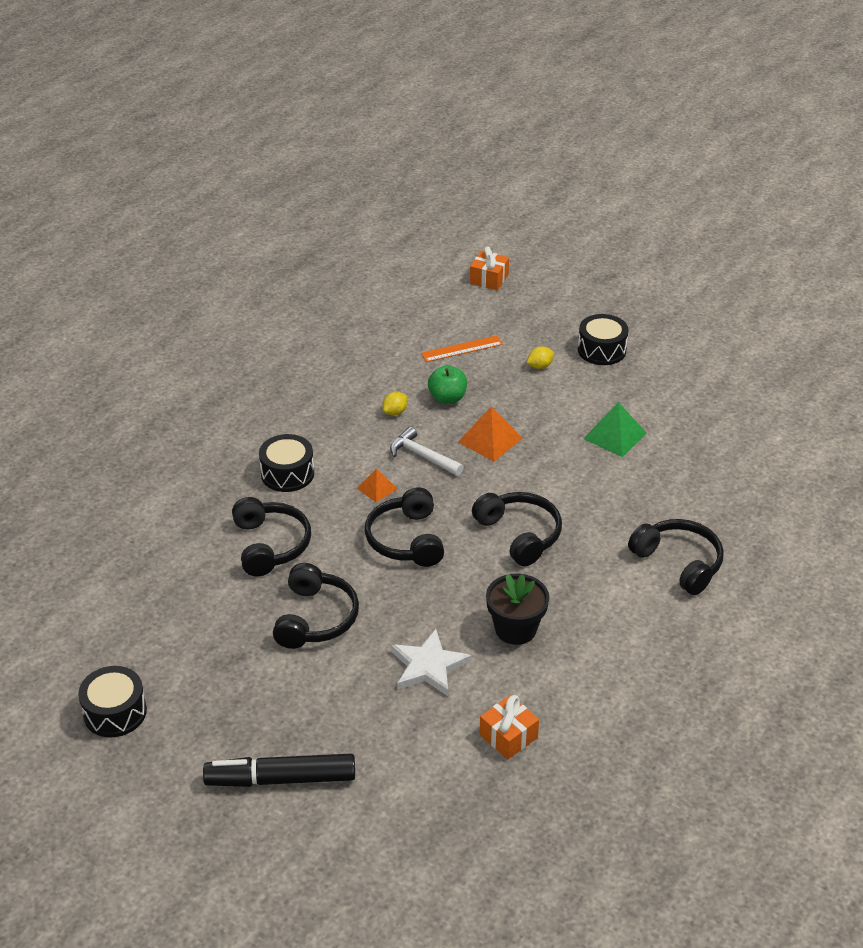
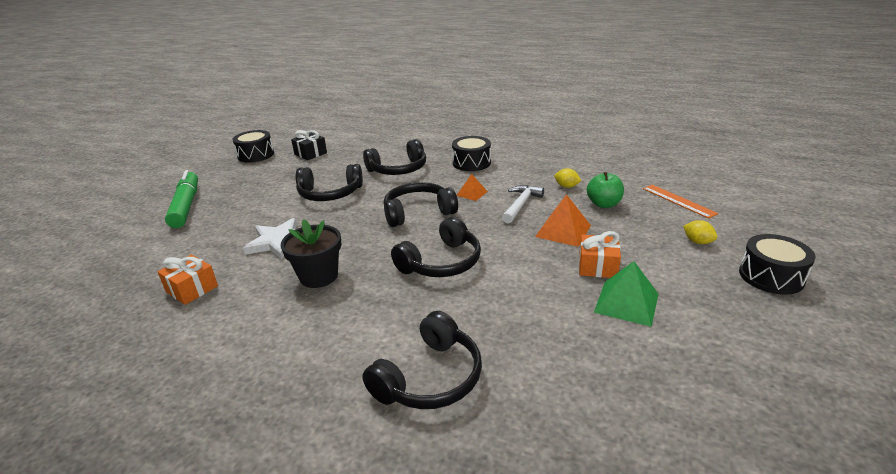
camera: 80 degrees right, 10 degrees down
black marker [203,753,355,787] -> green marker [165,170,198,228]
orange gift [470,247,509,290] -> orange gift moved to [579,231,621,278]
none -> black gift [291,130,327,160]

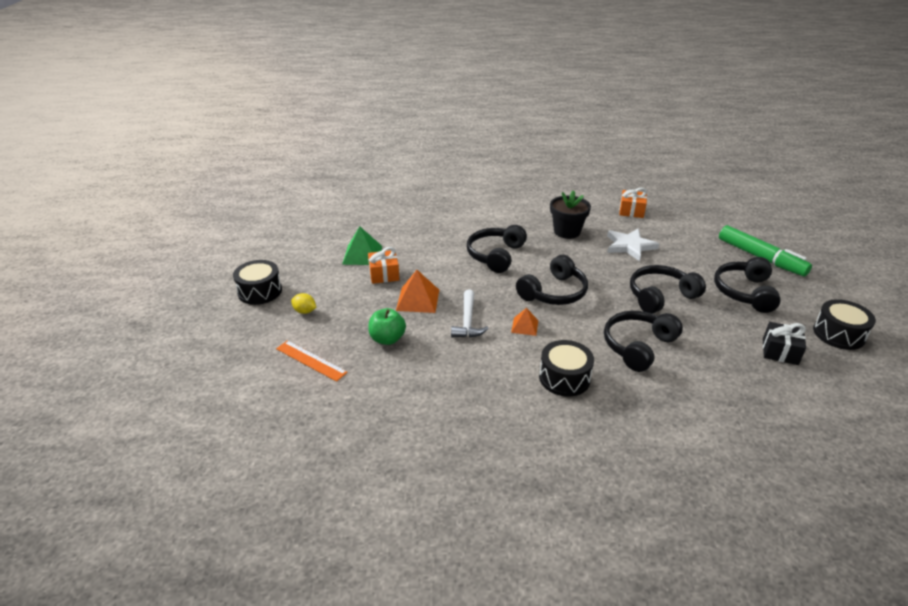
camera: 155 degrees right, 5 degrees up
black headphones [362,311,482,409] -> black headphones moved to [714,257,781,313]
yellow lemon [554,168,581,188] -> none

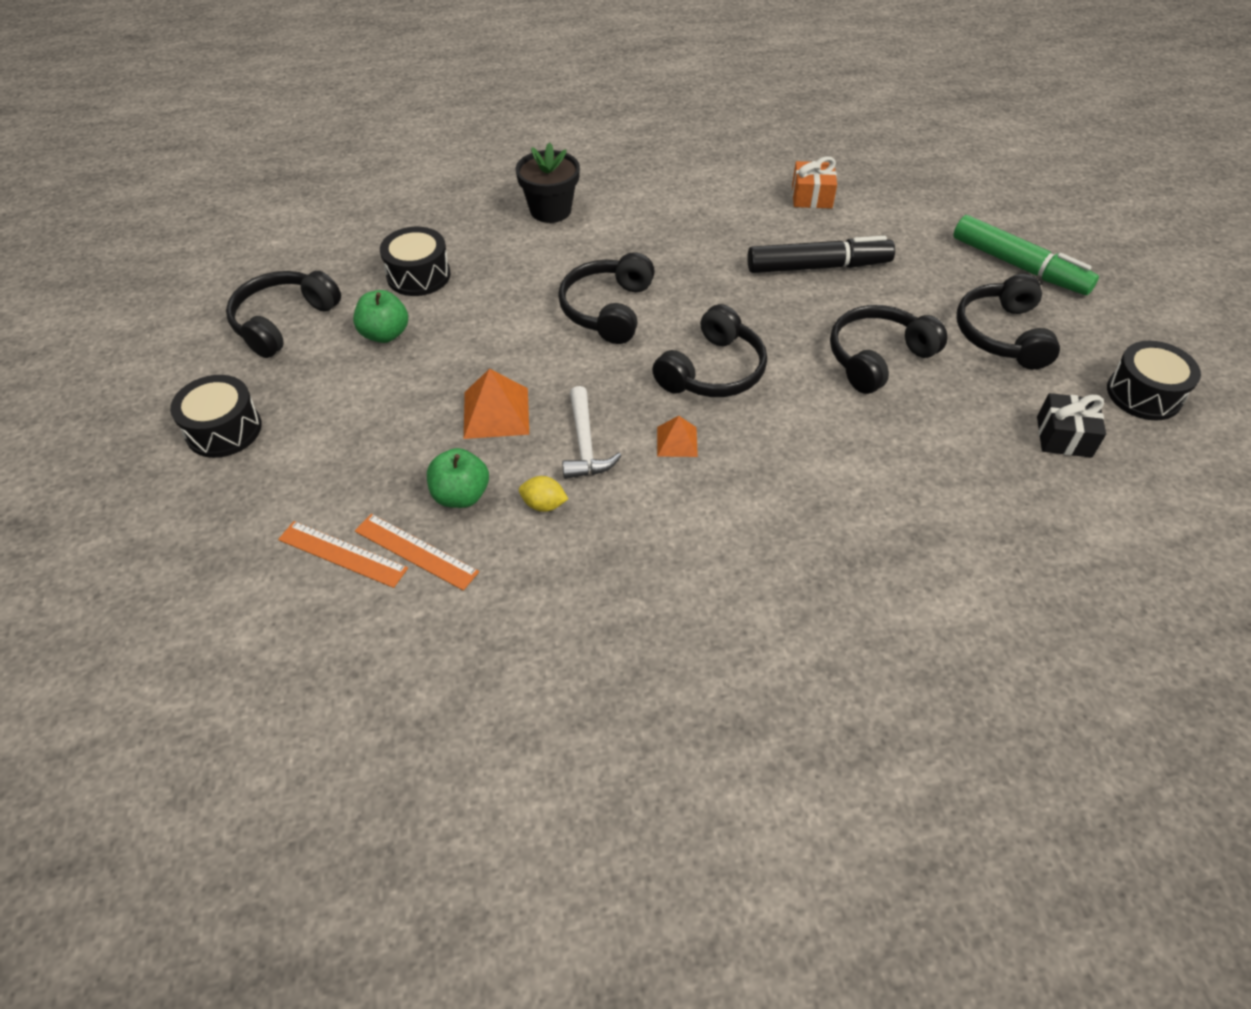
camera: 10 degrees left, 15 degrees up
yellow lemon [291,293,316,314] -> yellow lemon moved to [519,476,568,512]
green pyramid [342,226,382,265] -> green apple [353,290,408,343]
orange gift [368,247,400,284] -> none
black drum [539,340,594,396] -> black drum moved to [380,227,450,296]
black flower pot [550,190,591,239] -> black flower pot moved to [515,143,580,223]
black headphones [604,311,683,372] -> black headphones moved to [226,271,341,358]
white star [607,229,659,261] -> black marker [747,236,895,273]
none -> orange ruler [355,514,479,591]

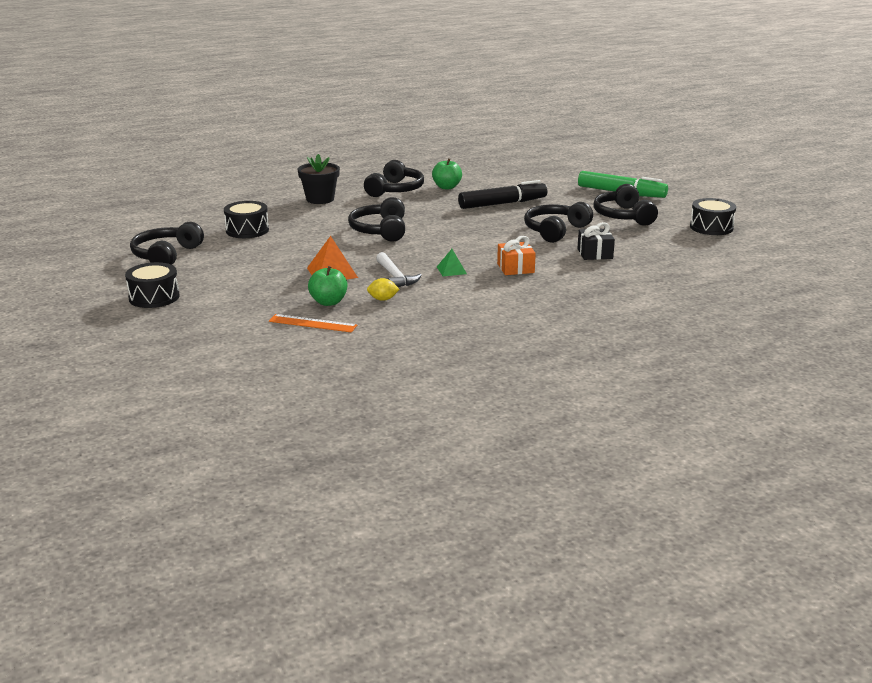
camera: 15 degrees left, 25 degrees down
orange ruler [278,521,408,588] -> none
green apple [353,290,408,343] -> green apple moved to [432,158,462,189]
black headphones [652,304,767,397] -> black headphones moved to [364,160,424,197]
orange pyramid [657,416,698,457] -> green pyramid [437,249,467,276]
orange gift [792,156,837,209] -> orange gift moved to [497,236,536,275]
black gift [1037,393,1106,458] -> black gift moved to [577,222,615,260]

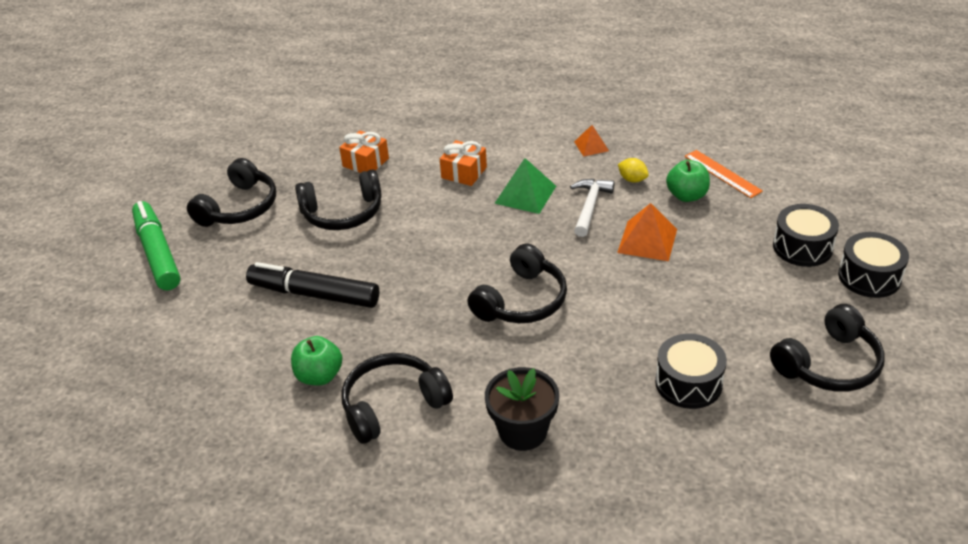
camera: 140 degrees left, 15 degrees up
green pyramid [437,249,467,276] -> green pyramid [494,158,556,214], size x1.66
black gift [577,222,615,260] -> orange gift [339,130,389,173]
black drum [690,198,736,235] -> black drum moved to [773,204,839,267]
none -> orange pyramid [574,125,609,157]

